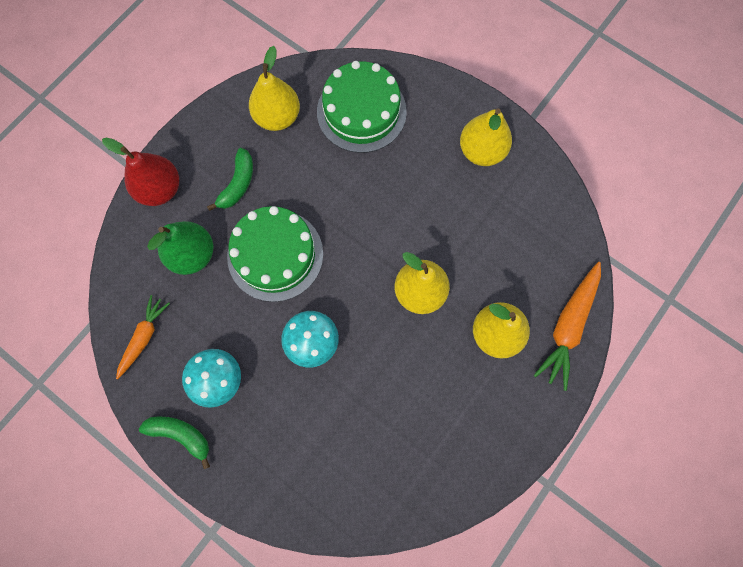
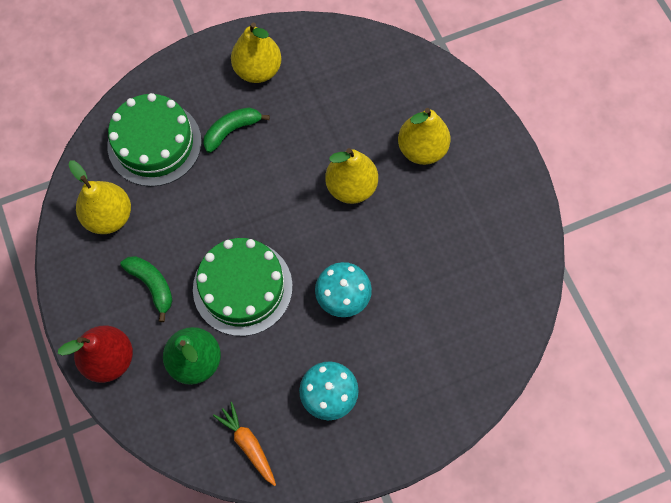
camera: 60 degrees left, 5 degrees down
green banana [139,416,210,469] -> green banana moved to [203,107,270,153]
orange carrot [534,262,601,391] -> none

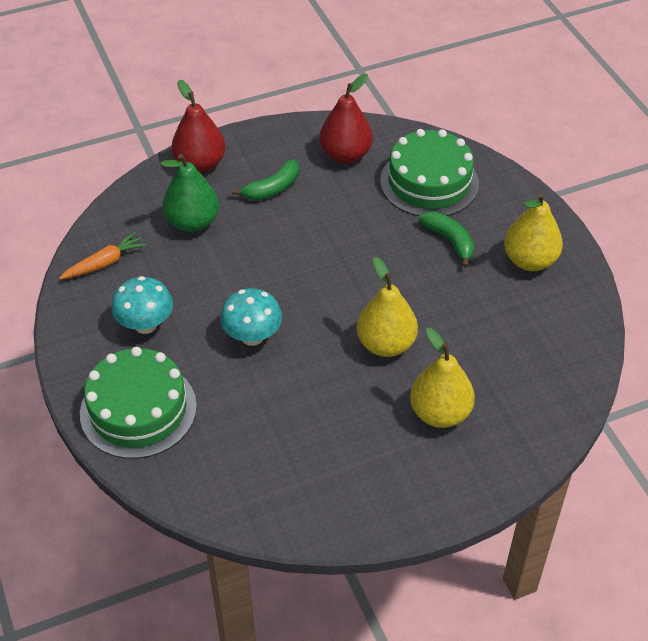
camera: 90 degrees right, 20 degrees down
yellow pear [68,160,131,234] -> red pear [320,74,373,163]
green cake [193,238,293,336] -> green cake moved to [80,347,197,459]

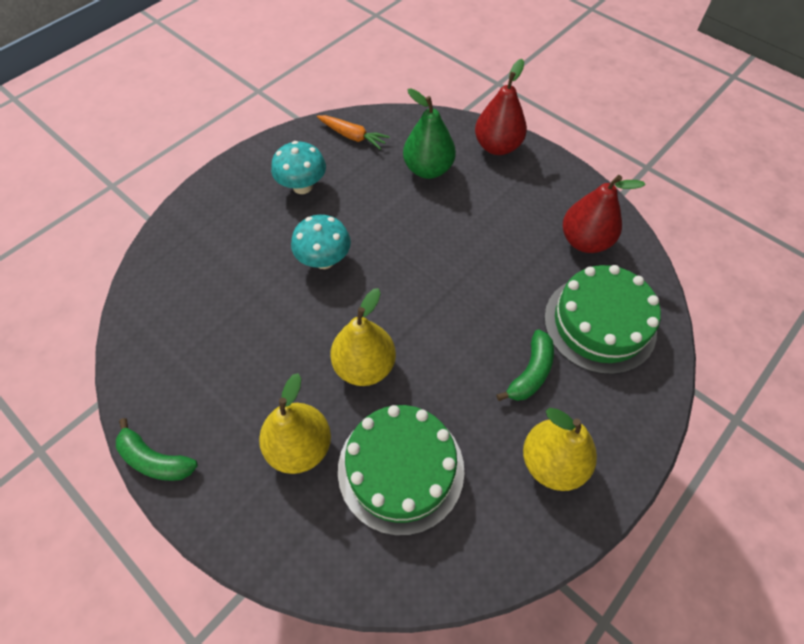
camera: 65 degrees right, 10 degrees up
green cake [80,347,197,459] -> green cake moved to [338,405,464,536]
green banana [232,159,299,201] -> green banana moved to [116,418,198,481]

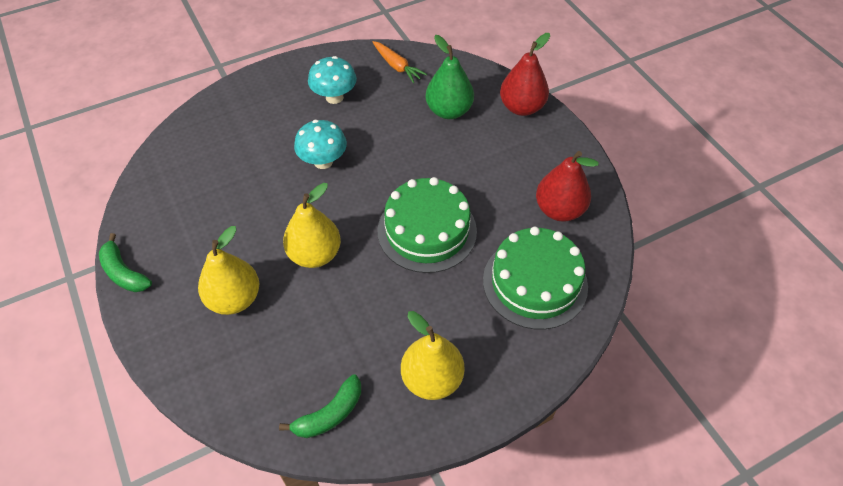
camera: 20 degrees right, 5 degrees down
green cake [338,405,464,536] -> green cake moved to [378,177,477,273]
green banana [496,329,554,401] -> green banana moved to [279,374,361,438]

